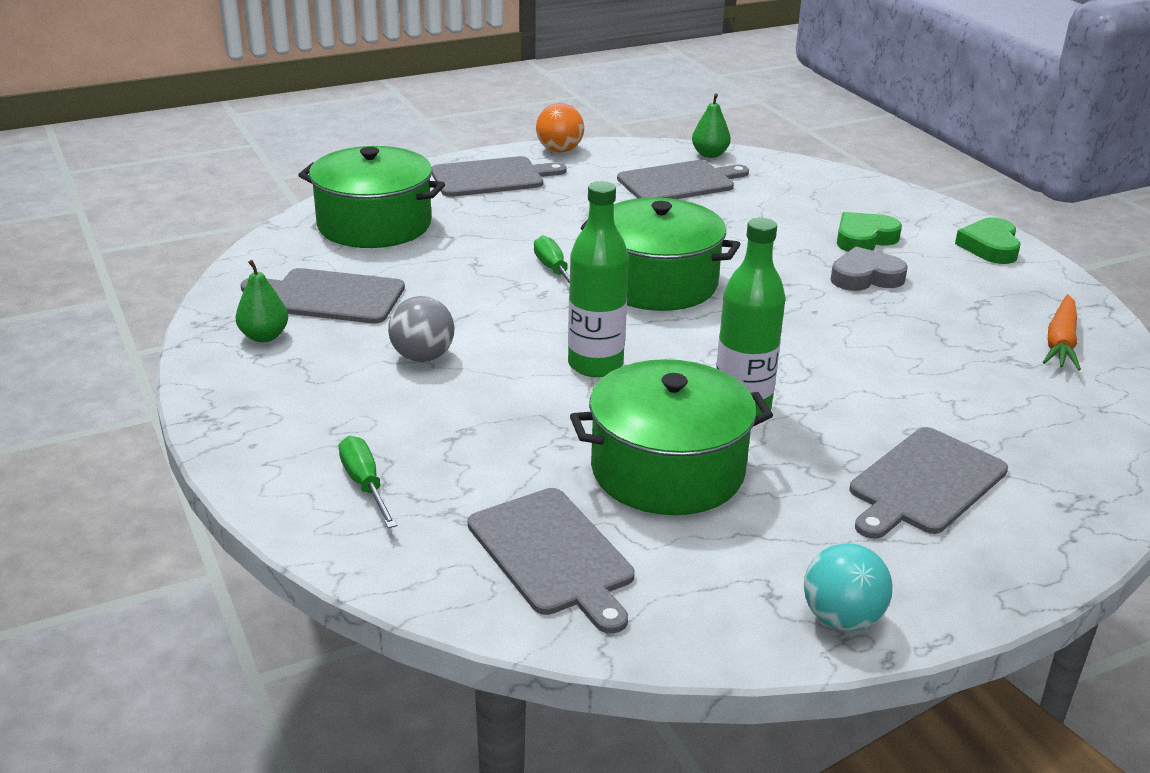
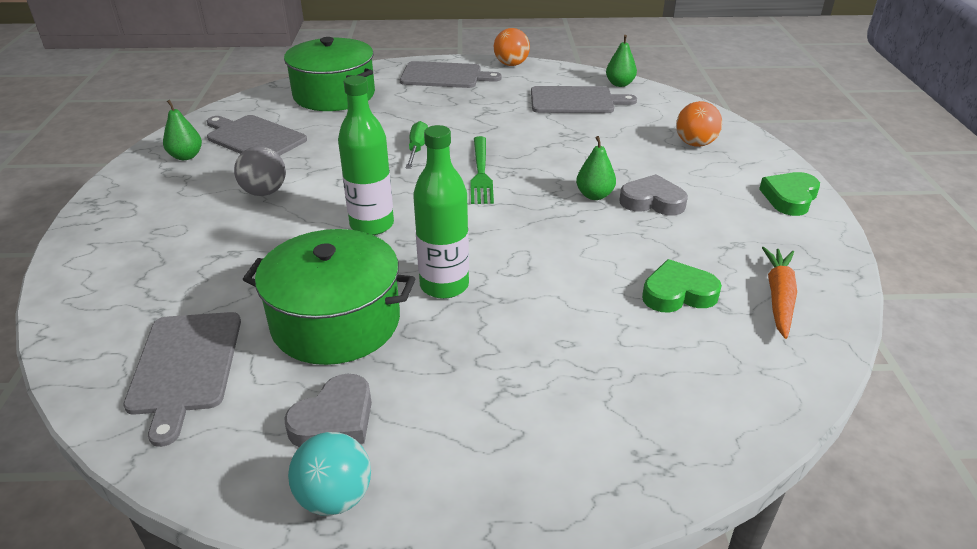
camera: 25 degrees right, 5 degrees up
green screwdriver [339,436,397,528] -> none
green pot [581,197,740,311] -> green fork [470,136,494,204]
green heart [837,212,902,252] -> green heart moved to [642,259,722,313]
grey cutting board [850,427,1008,539] -> none
orange carrot [1043,294,1081,371] -> orange carrot turned 150 degrees clockwise [762,247,797,339]
none -> grey heart [284,374,372,447]
none -> green pear [576,136,616,200]
none -> orange ball [676,101,722,147]

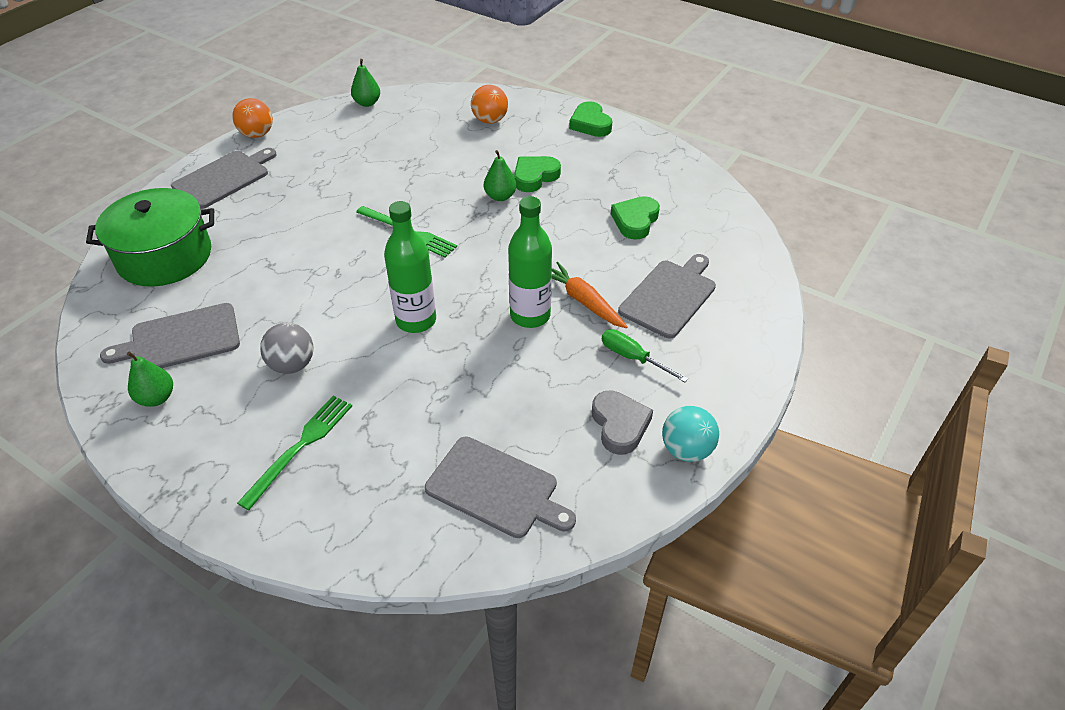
camera: 55 degrees left, 10 degrees up
green pot [243,229,416,365] -> none
green screwdriver [406,121,428,169] -> green screwdriver moved to [602,329,688,382]
grey cutting board [531,86,637,113] -> grey cutting board moved to [618,254,716,338]
grey heart [619,174,688,215] -> green heart [514,156,561,192]
orange carrot [762,247,797,339] -> orange carrot moved to [552,262,627,328]
none -> green fork [237,396,352,510]

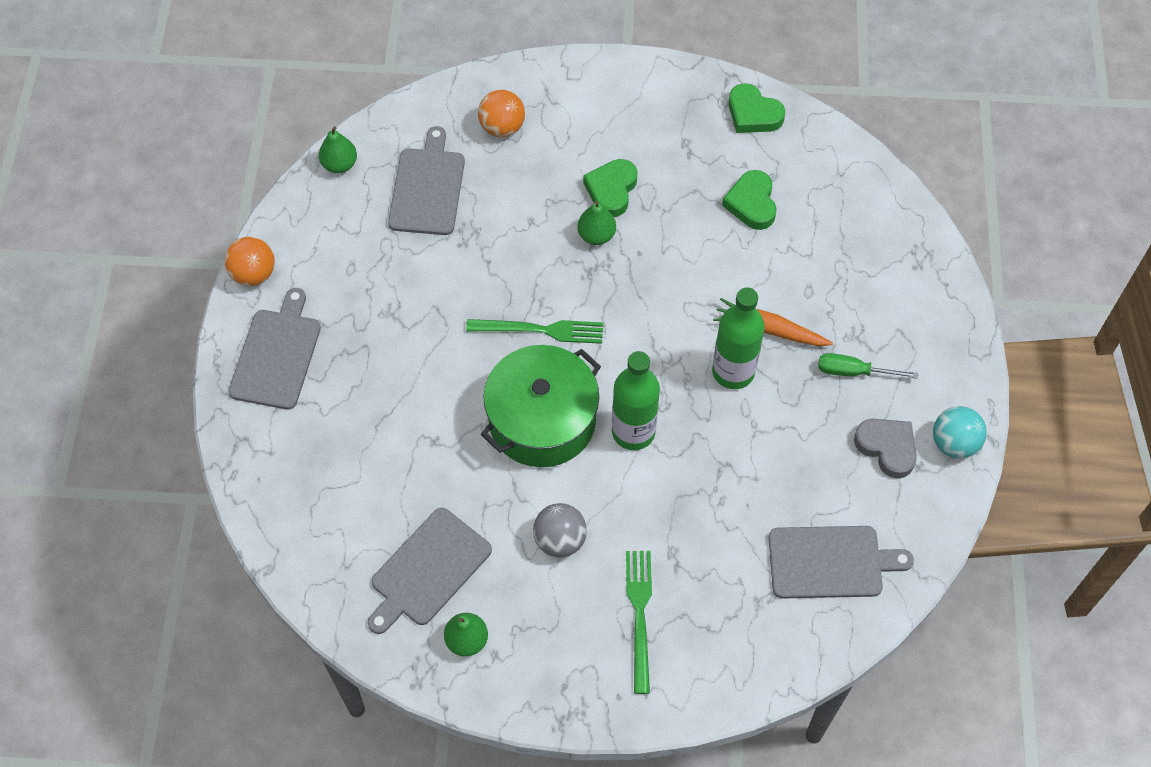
camera: 30 degrees left, 15 degrees up
green pot [86,188,214,287] -> green pot moved to [481,345,601,467]
green heart [569,101,612,137] -> green heart moved to [729,83,785,133]
grey cutting board [618,254,716,338] -> grey cutting board moved to [388,126,465,235]

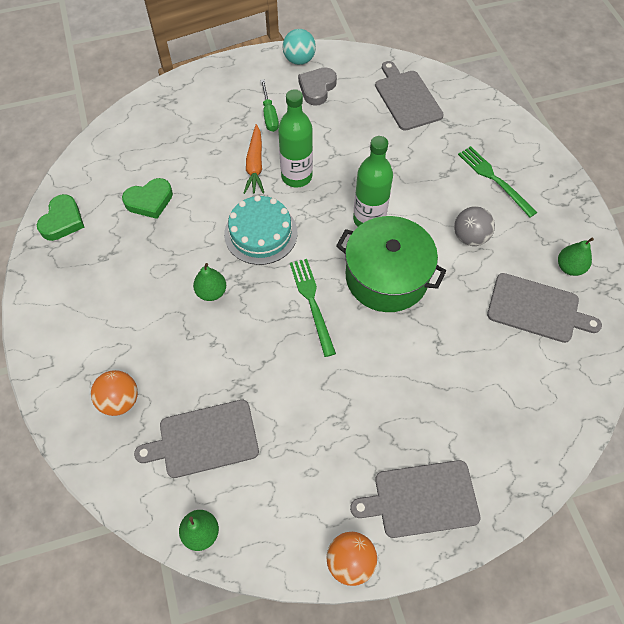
camera: 110 degrees left, 0 degrees up
green heart [583,159,638,217] -> none
green fork [626,551,652,694] -> green fork turned 75 degrees clockwise [458,146,537,217]
none -> turquoise cake [224,195,297,265]

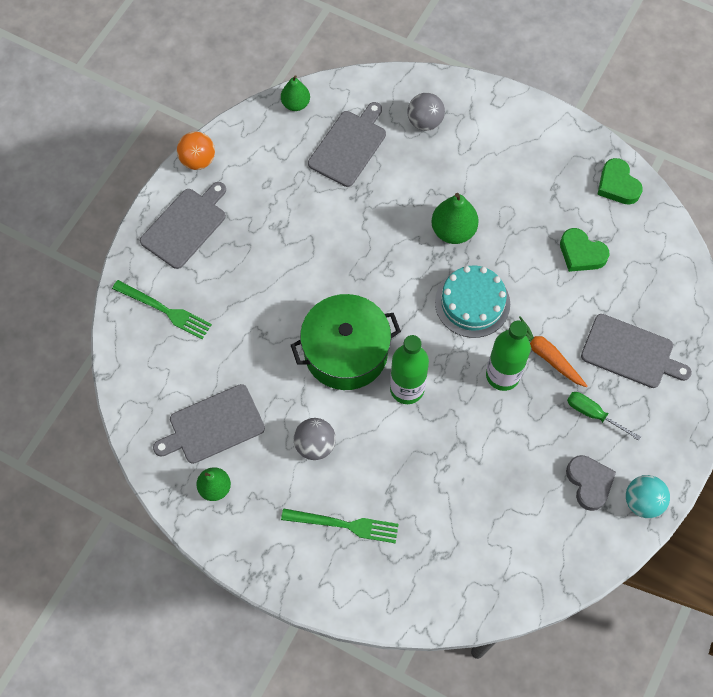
camera: 135 degrees right, 5 degrees up
orange ball [91,370,138,416] -> grey ball [407,93,445,131]
green heart [122,178,173,219] -> green heart turned 75 degrees counterclockwise [560,228,609,272]
green pear [193,263,226,301] -> green pear [431,193,479,244], size x1.51
green fork [290,259,336,357] -> green fork moved to [112,280,212,339]
grey cutting board [375,61,444,131] -> grey cutting board moved to [581,314,692,388]

